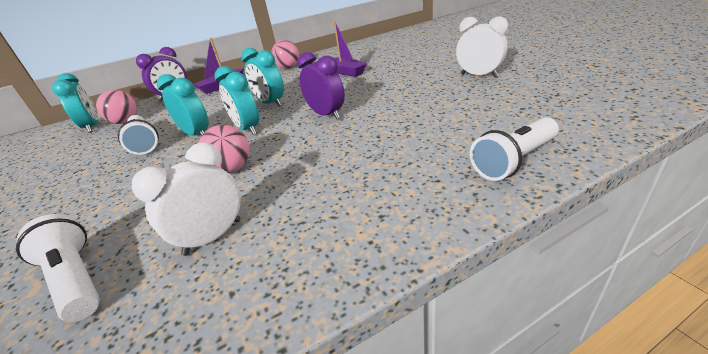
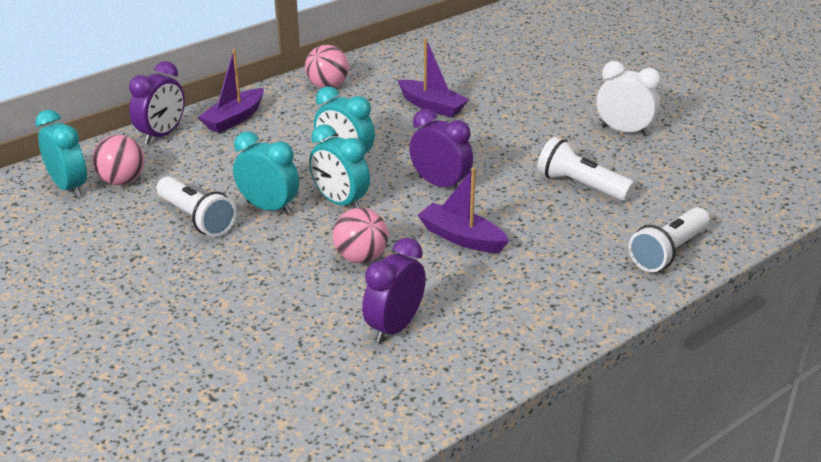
camera: 15 degrees left, 0 degrees up
white flashlight [16,214,100,322] -> white flashlight moved to [537,137,635,201]
white clock [132,142,241,256] -> purple clock [362,238,426,343]
none -> purple boat [418,168,509,253]

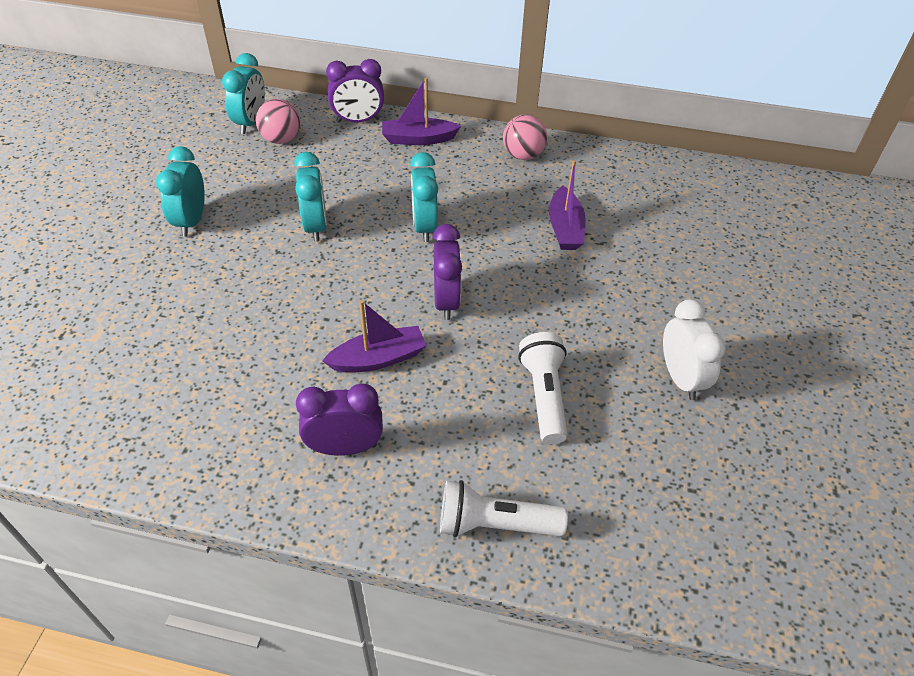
camera: 50 degrees right, 15 degrees up
white flashlight [156,177,236,237] -> none
turquoise clock [309,124,370,208] -> turquoise clock moved to [156,146,205,237]
pink ball [333,208,388,263] -> none
purple clock [362,238,426,343] -> purple clock moved to [296,384,383,456]
purple boat [418,168,509,253] -> purple boat turned 75 degrees clockwise [322,300,427,372]

